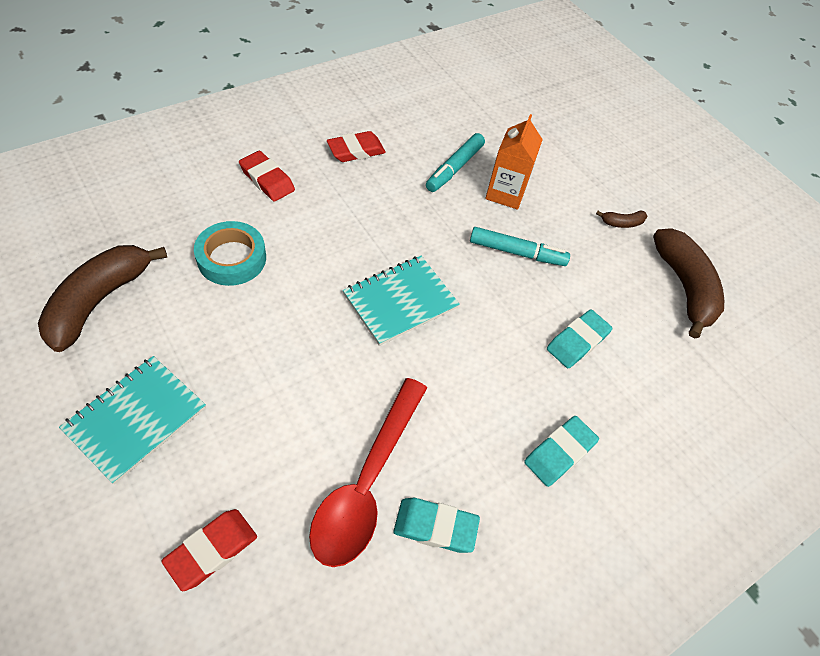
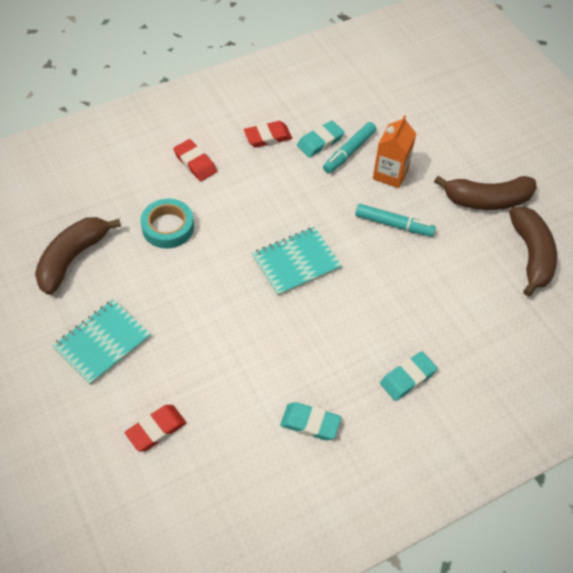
camera: 10 degrees right, 0 degrees up
red spoon [309,378,427,567] -> none
turquoise eraser [547,309,613,368] -> turquoise eraser moved to [297,121,345,157]
brown banana [596,210,647,228] -> brown banana [434,176,537,210], size x2.31

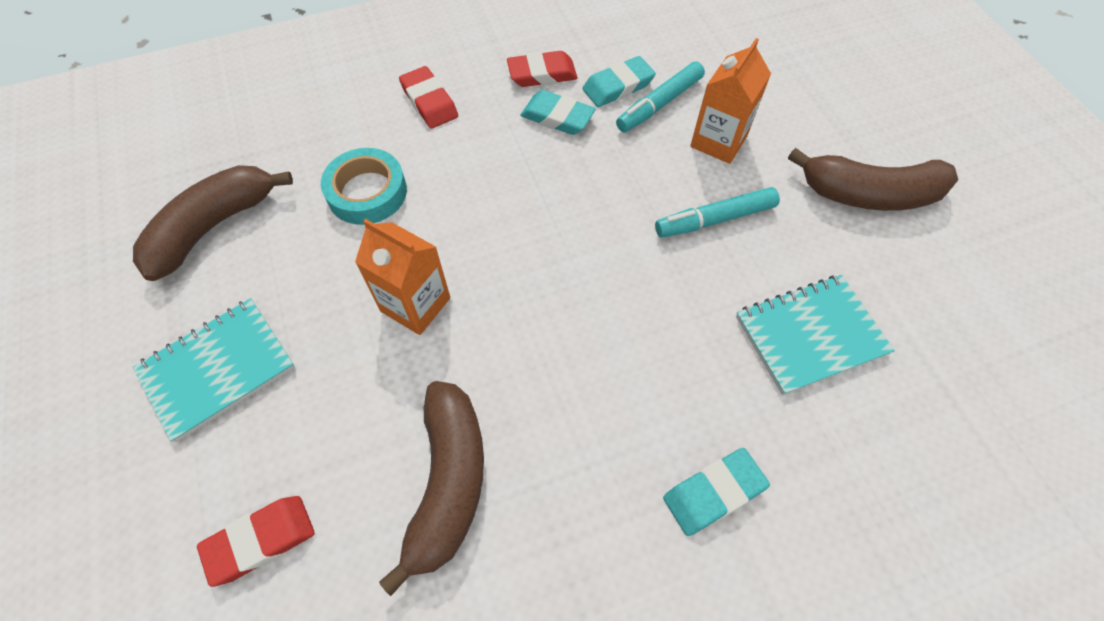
camera: 10 degrees right, 5 degrees up
turquoise notebook [252,227,342,296] -> turquoise notebook moved to [736,275,895,395]
turquoise eraser [280,402,341,440] -> turquoise eraser moved to [520,90,596,135]
turquoise marker [355,204,436,237] -> turquoise marker turned 135 degrees clockwise [655,187,780,238]
brown banana [509,207,557,297] -> brown banana moved to [379,381,484,596]
none -> orange carton [355,219,450,335]

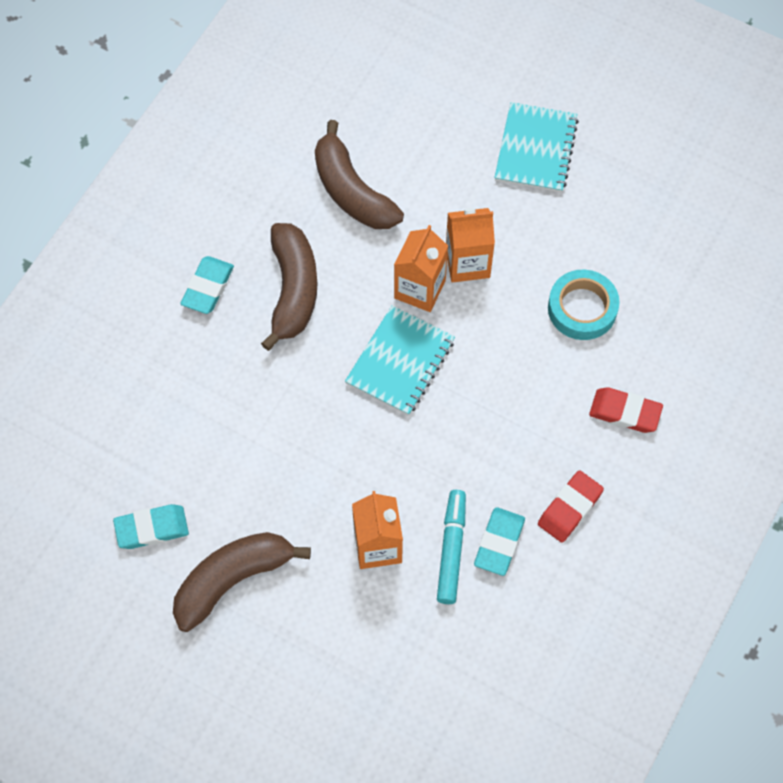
camera: 140 degrees right, 5 degrees up
brown banana [133,165,293,281] -> brown banana moved to [261,223,317,351]
red eraser [197,496,315,587] -> none
turquoise eraser [520,90,596,135] -> turquoise eraser moved to [113,504,189,549]
turquoise marker [655,187,780,238] -> none
turquoise notebook [736,275,895,395] -> turquoise notebook moved to [345,305,455,416]
none -> orange carton [394,225,448,312]

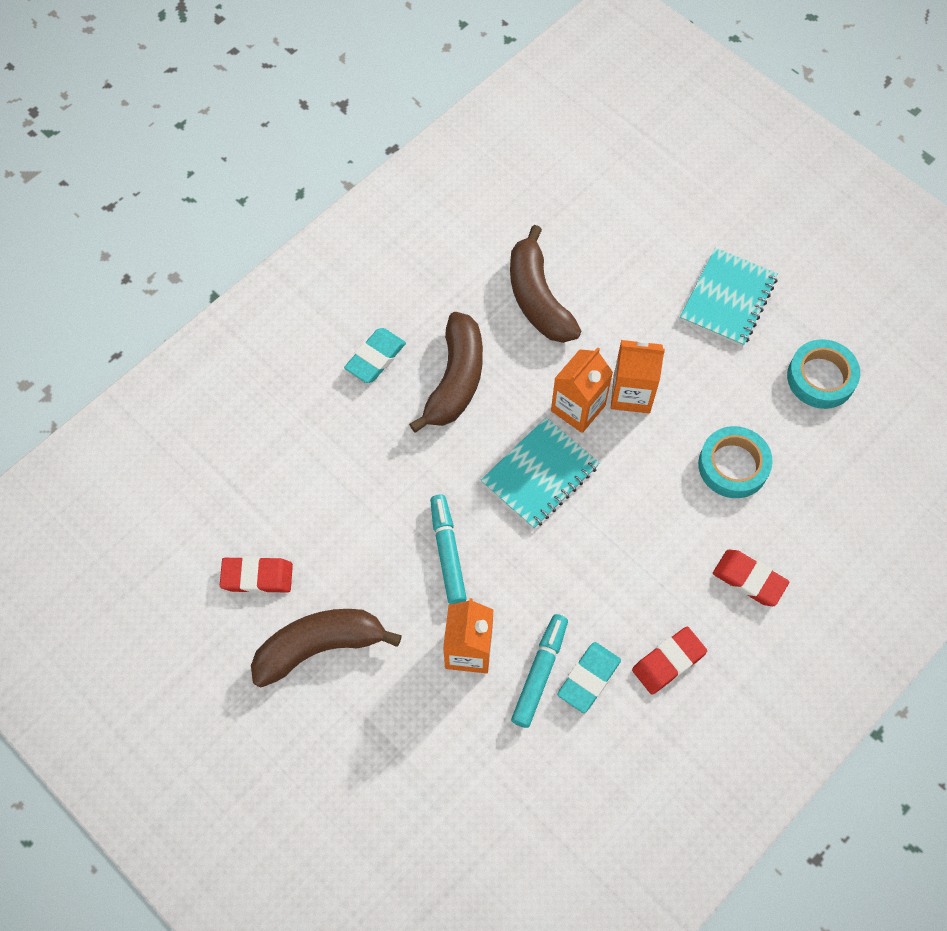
camera: 15 degrees right, 0 degrees up
turquoise eraser [113,504,189,549] -> red eraser [220,556,293,593]
none -> turquoise marker [430,494,467,604]
none -> turquoise tape [787,339,860,409]

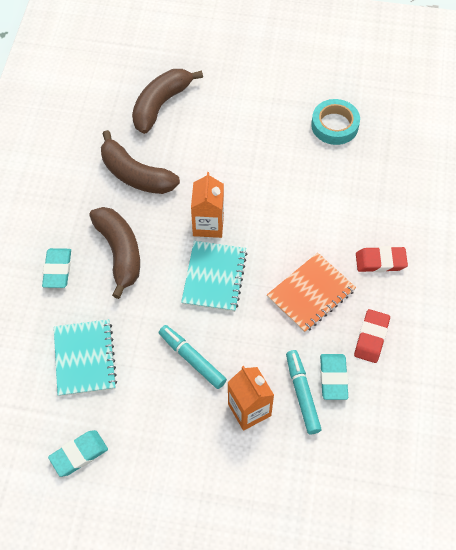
camera: 35 degrees left, 5 degrees down
red eraser [220,556,293,593] -> turquoise eraser [48,430,108,477]
brown banana [251,609,402,688] -> brown banana moved to [132,69,203,134]
orange carton [611,340,665,413] -> none
turquoise notebook [680,247,778,347] -> turquoise notebook moved to [54,319,117,397]
turquoise tape [698,426,773,498] -> none
none -> orange notebook [267,253,356,333]

